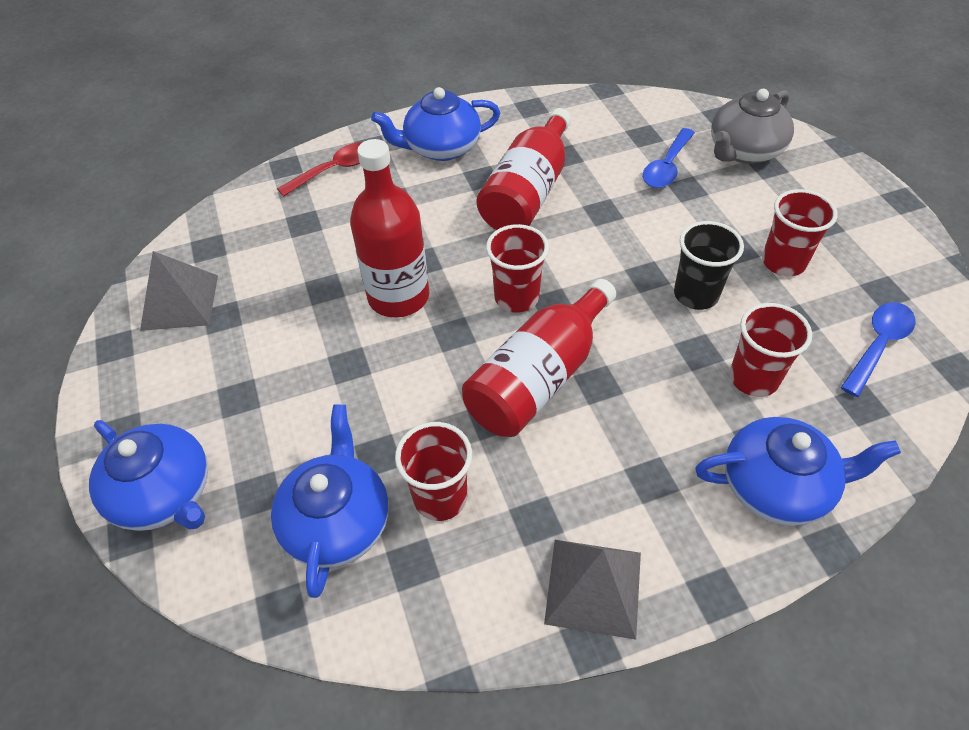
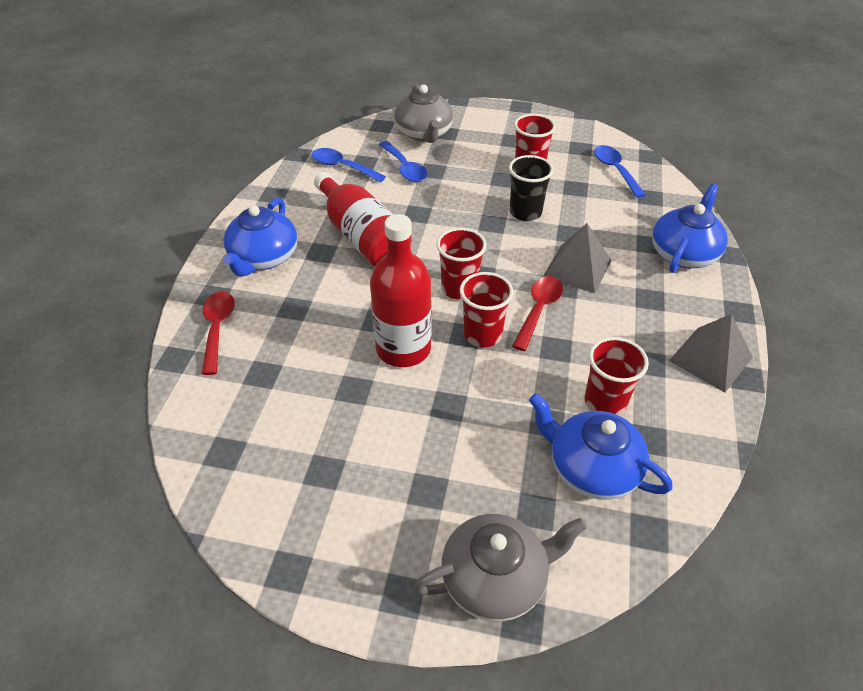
camera: 60 degrees left, 5 degrees down
blue teapot [89,420,208,531] -> grey teapot [414,514,587,622]
grey pyramid [140,251,218,331] -> grey pyramid moved to [543,223,611,293]
red bottle [462,279,616,437] -> red spoon [512,276,563,351]
red cup [730,303,812,397] -> red cup moved to [460,272,514,348]
none -> blue spoon [312,148,386,182]

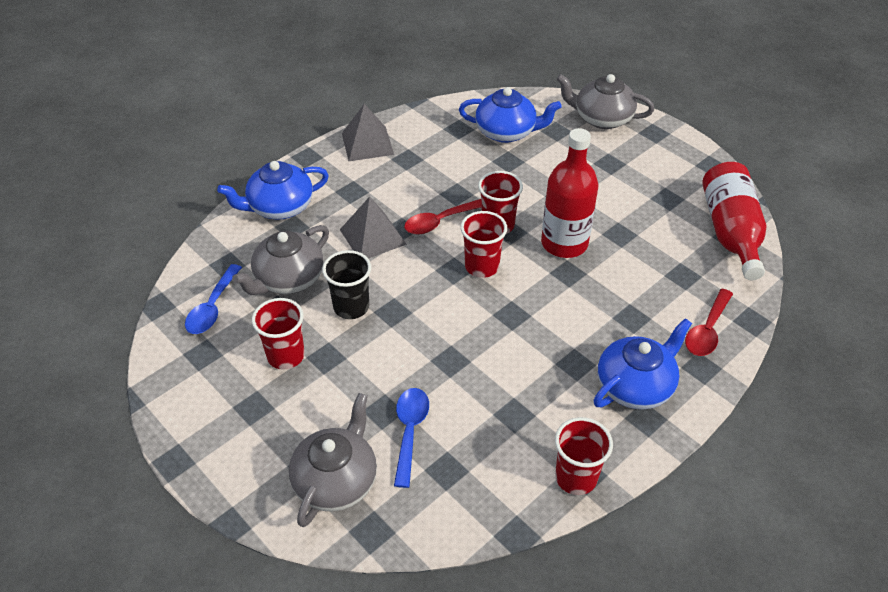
camera: 145 degrees left, 0 degrees up
blue spoon [312,148,386,182] -> none
red bottle [314,172,412,267] -> red bottle moved to [702,162,766,280]
blue teapot [529,393,673,500] -> blue teapot turned 60 degrees counterclockwise [459,87,562,143]
red cup [585,337,649,416] -> red cup moved to [555,417,613,495]
none -> grey teapot [232,225,329,295]

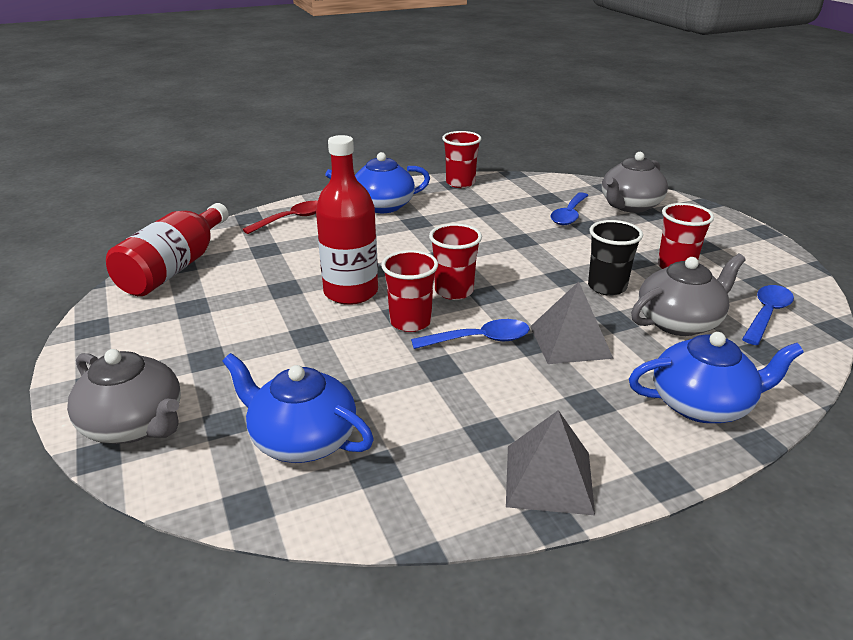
camera: 160 degrees left, 15 degrees down
red spoon [404,199,482,235] -> blue spoon [411,319,530,349]

